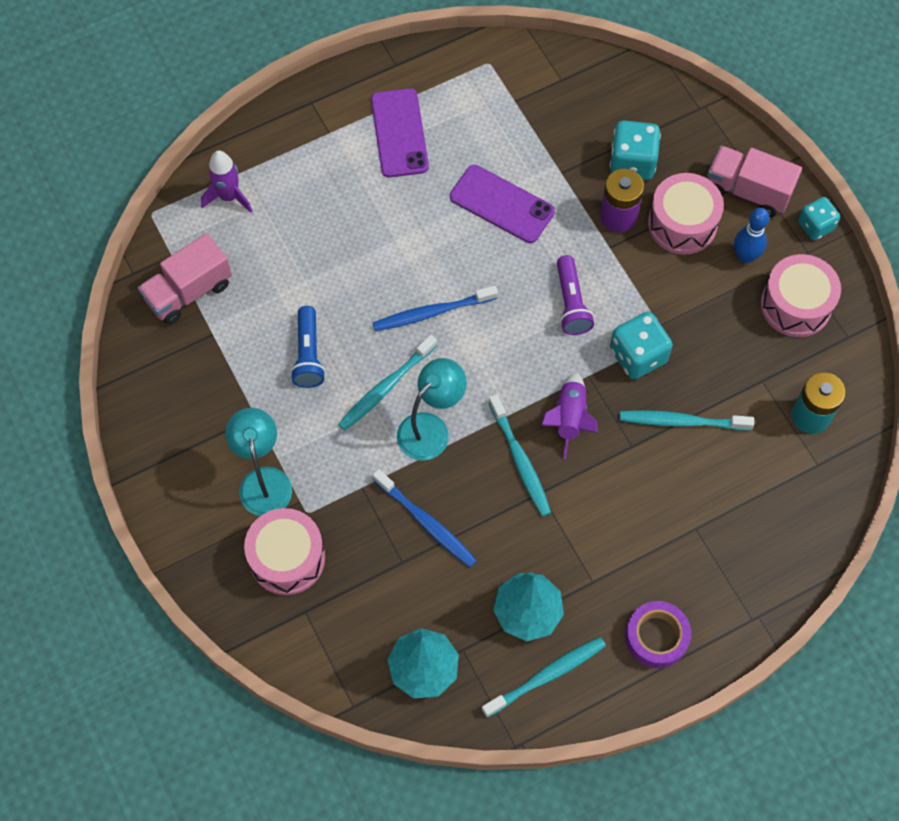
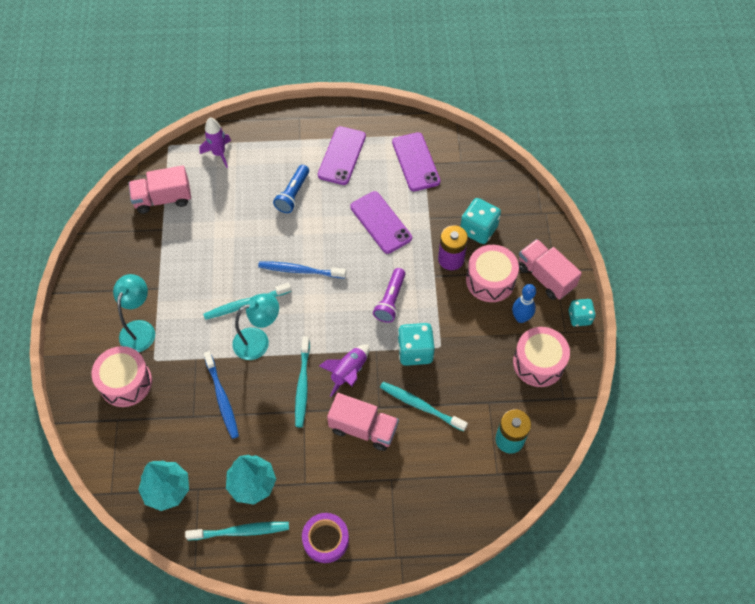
camera: 25 degrees right, 5 degrees down
blue flashlight [290,306,326,388] -> blue flashlight moved to [273,165,309,213]
none -> pink truck [327,393,399,451]
none -> purple phone [392,132,440,191]

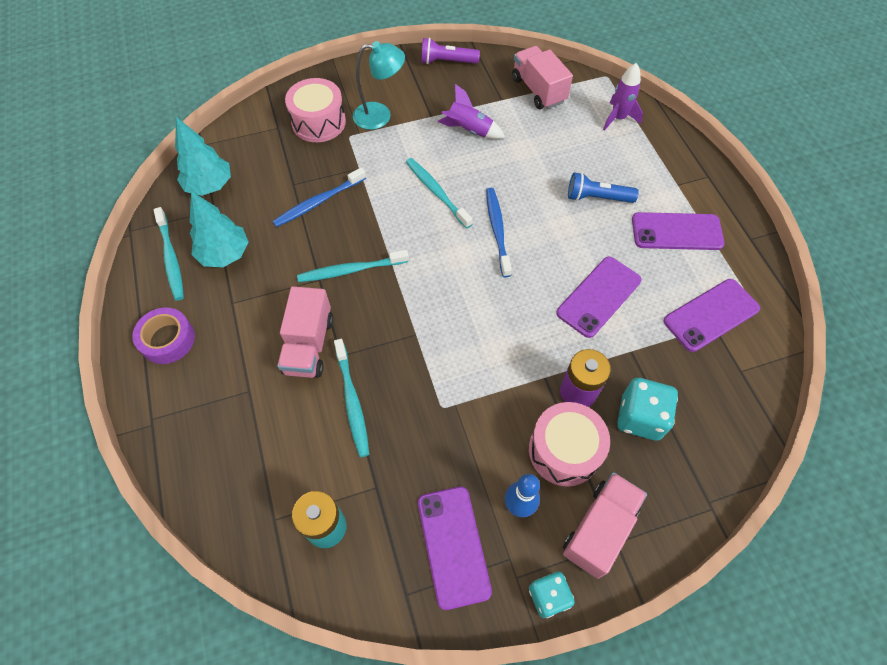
camera: 75 degrees right, 0 degrees up
turquoise lamp [232,293,279,360] -> none
purple rocket [319,344,369,397] -> purple rocket moved to [438,84,506,139]
purple flashlight [373,268,405,323] -> purple flashlight moved to [421,38,480,64]
turquoise toothbrush [380,382,468,432] -> turquoise toothbrush turned 150 degrees clockwise [334,339,369,457]
turquoise dice [397,323,435,366] -> none
pink drum [513,327,570,387] -> purple phone [418,487,492,610]

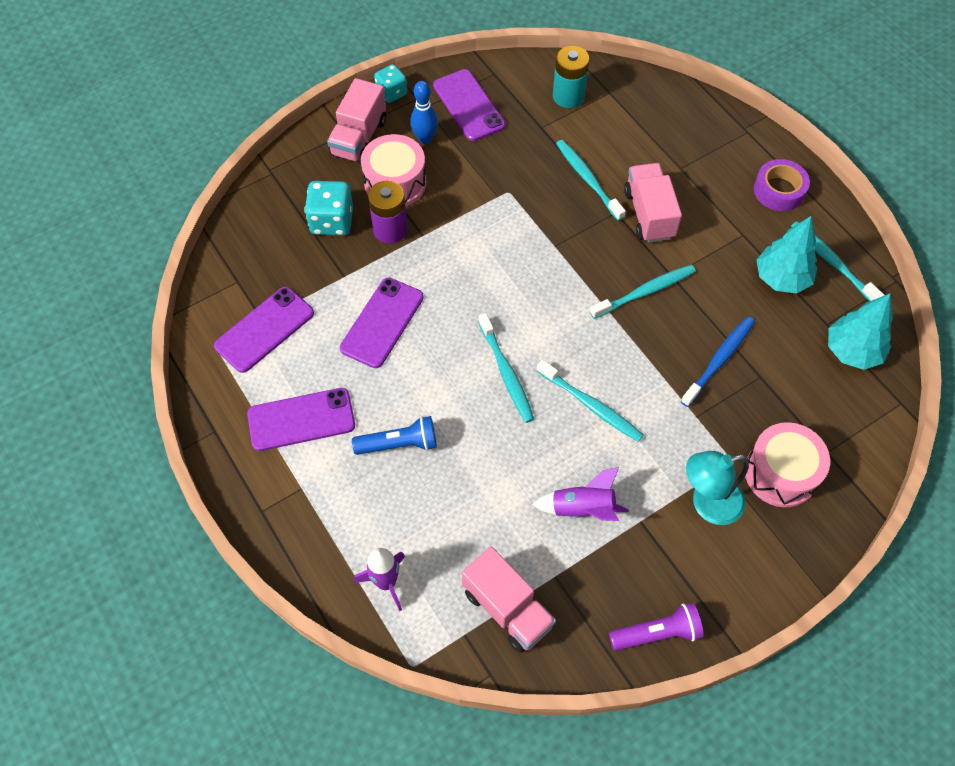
camera: 165 degrees right, 0 degrees up
blue toothbrush [486,188,512,277] -> turquoise toothbrush [478,313,534,423]

